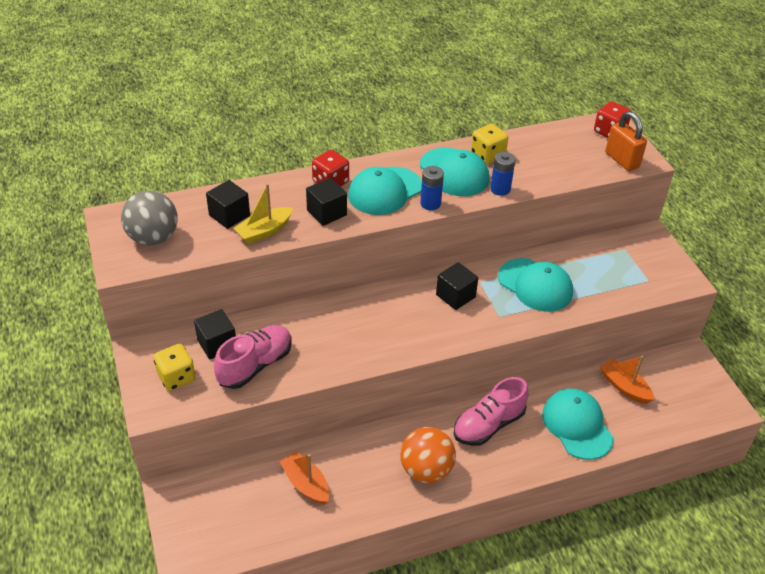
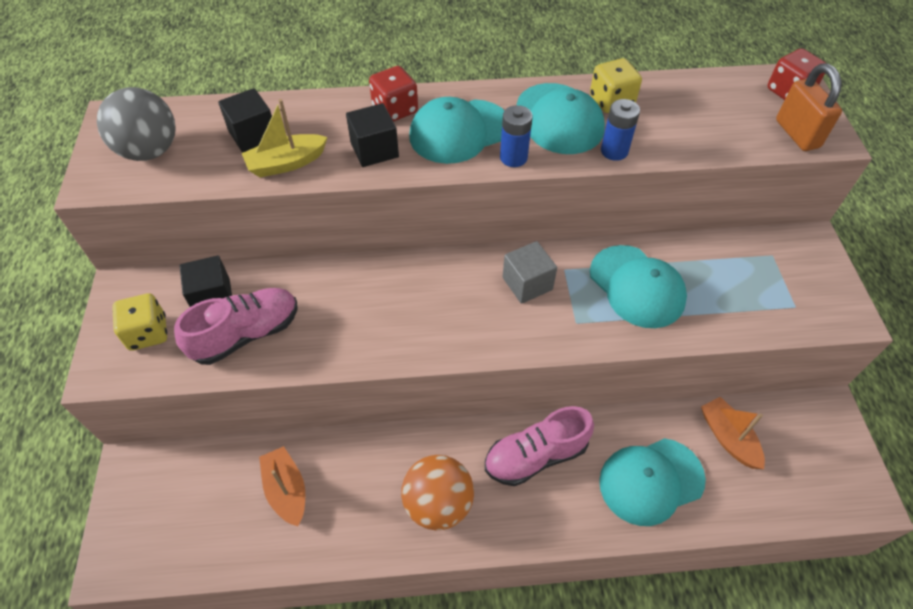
camera: 15 degrees right, 10 degrees up
black cube [436,262,478,310] -> grey cube [502,241,557,304]
turquoise cap [542,389,614,460] -> turquoise cap turned 105 degrees counterclockwise [599,438,706,526]

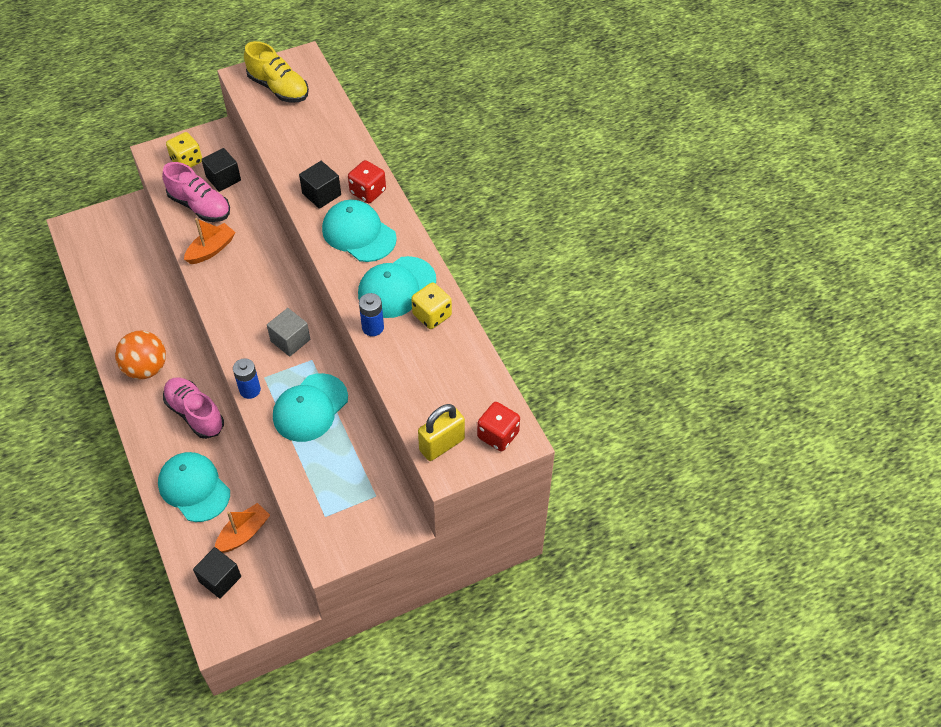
camera: 70 degrees right, 0 degrees up
grey ball [97,87,176,161] -> yellow shoe [244,41,309,103]
black cube [218,88,272,153] -> black cube moved to [193,547,241,599]
yellow boat [242,99,328,177] -> none
orange boat [259,446,305,526] -> orange boat moved to [184,218,236,264]
blue battery [500,105,533,167] -> blue battery moved to [233,358,261,399]
orange padlock [776,63,842,151] -> yellow padlock [418,404,465,461]

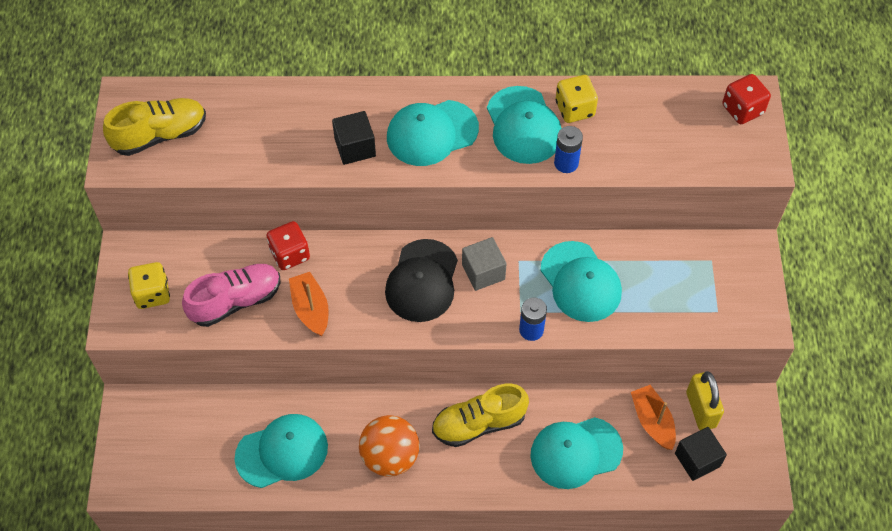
camera: 65 degrees left, 5 degrees up
pink shoe [163,377,224,439] -> yellow shoe [432,384,529,447]
black cube [201,148,241,192] -> none
red dice [348,160,386,203] -> red dice moved to [267,221,310,270]
yellow padlock [418,404,465,461] -> yellow padlock moved to [686,371,724,430]
none -> turquoise cap [235,414,328,488]
none -> black cap [385,239,458,322]

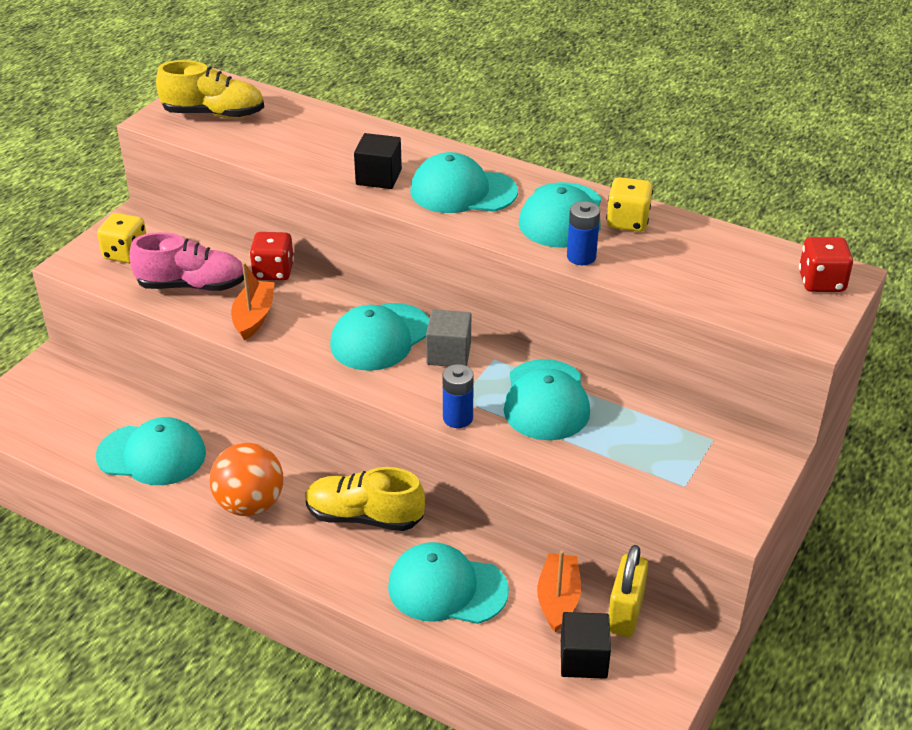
camera: 30 degrees right, 20 degrees down
black cap [385,239,458,322] -> turquoise cap [330,303,429,371]

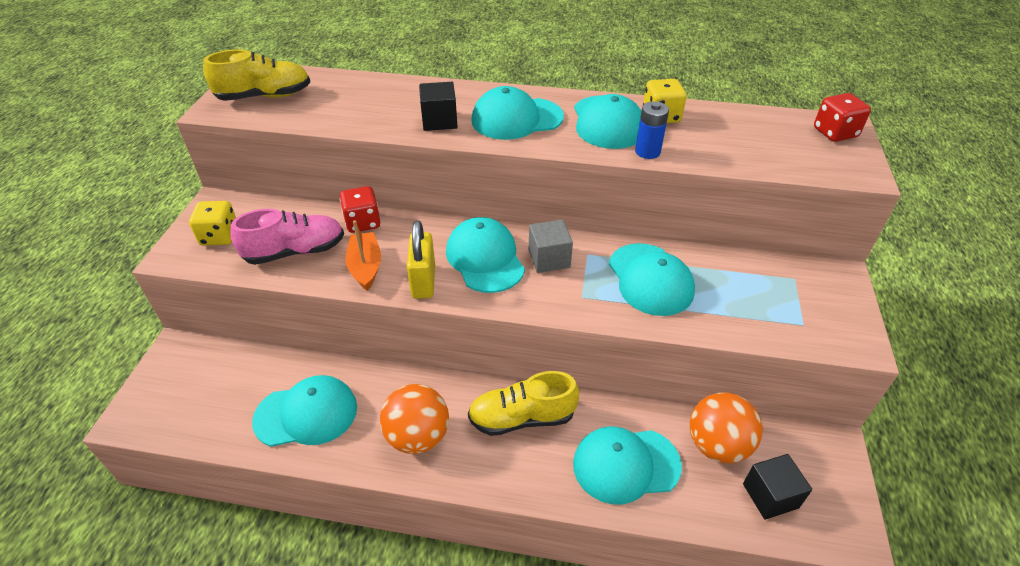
camera: 20 degrees left, 5 degrees up
turquoise cap [330,303,429,371] -> turquoise cap turned 135 degrees clockwise [446,217,525,293]
blue battery [442,364,474,428] -> none
orange boat [537,550,581,632] -> orange ball [690,392,763,463]
yellow padlock [609,545,649,637] -> yellow padlock moved to [407,220,435,299]

